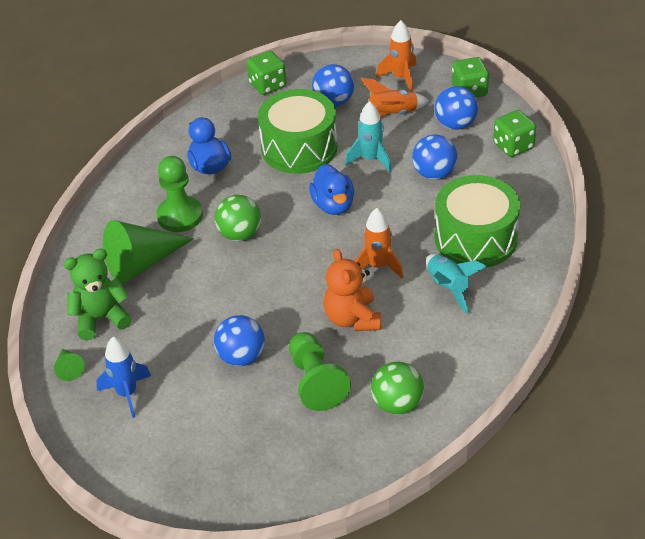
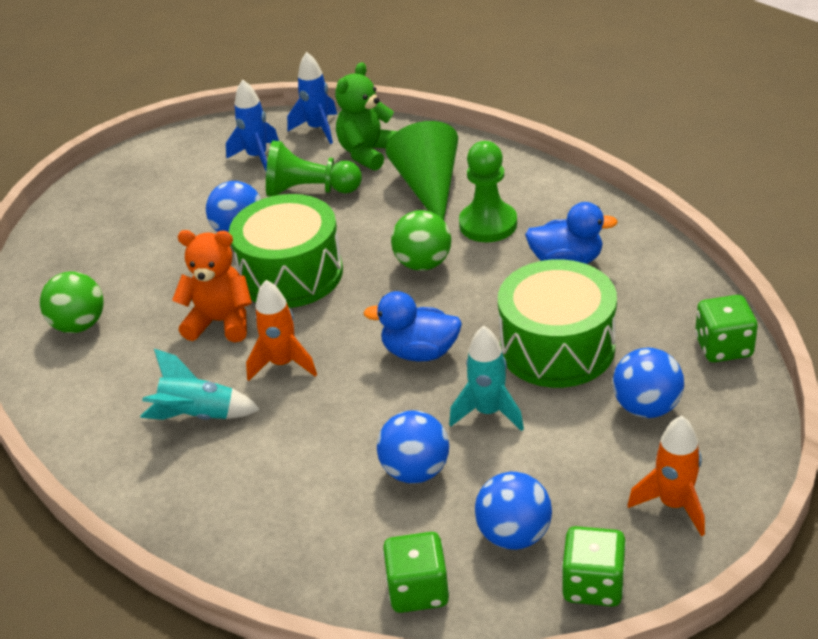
camera: 115 degrees right, 5 degrees down
green cone [54,349,85,381] -> blue rocket [287,52,337,144]
green teddy bear [63,249,132,341] -> green teddy bear turned 150 degrees counterclockwise [335,62,397,171]
green pawn [289,332,351,411] -> green pawn moved to [266,141,362,196]
orange rocket [361,78,429,118] -> none
green drum [435,175,520,268] -> green drum moved to [229,194,343,308]

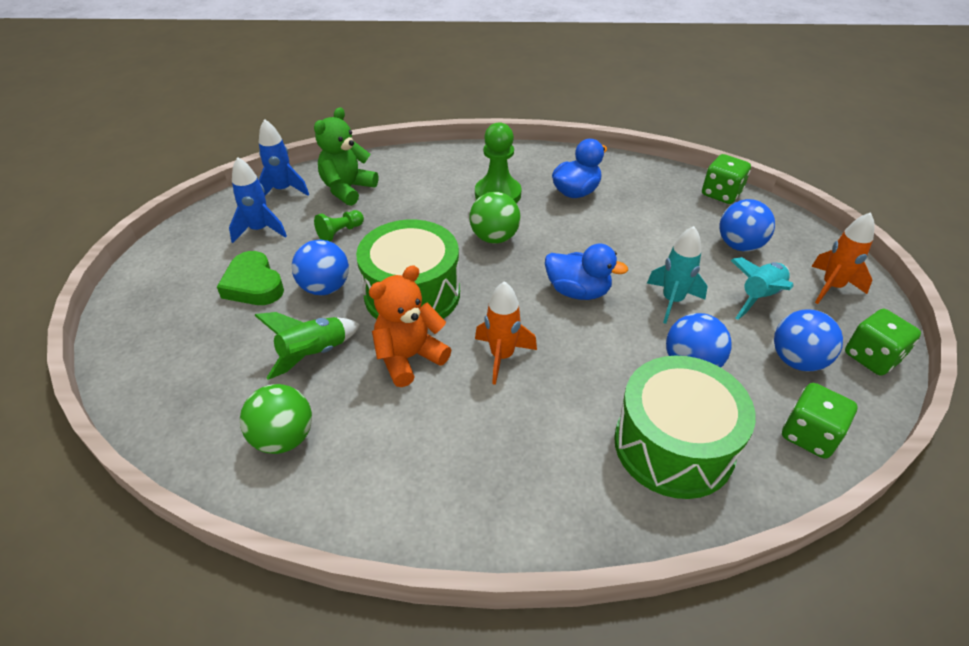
camera: 50 degrees left, 5 degrees up
turquoise rocket [140,349,261,420] -> turquoise rocket moved to [731,257,793,320]
green pawn [266,141,362,196] -> green pawn [314,210,364,241], size x0.57
green teddy bear [335,62,397,171] -> green teddy bear turned 45 degrees clockwise [314,107,378,206]
blue duck [363,291,462,362] -> blue duck turned 120 degrees counterclockwise [545,243,628,300]
green cone [386,121,458,220] -> none
green drum [498,259,617,388] -> green drum moved to [614,356,756,499]
none -> green heart [217,251,284,305]
none -> green rocket [254,312,360,380]

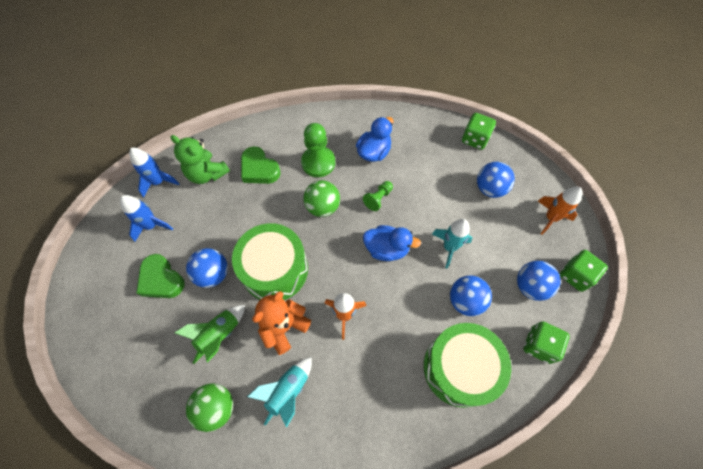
camera: 10 degrees left, 20 degrees up
green teddy bear [314,107,378,206] -> green teddy bear turned 75 degrees counterclockwise [171,135,230,184]
green pawn [314,210,364,241] -> green pawn moved to [363,181,393,211]
turquoise rocket [731,257,793,320] -> turquoise rocket moved to [247,357,312,428]
none -> green heart [241,146,281,184]

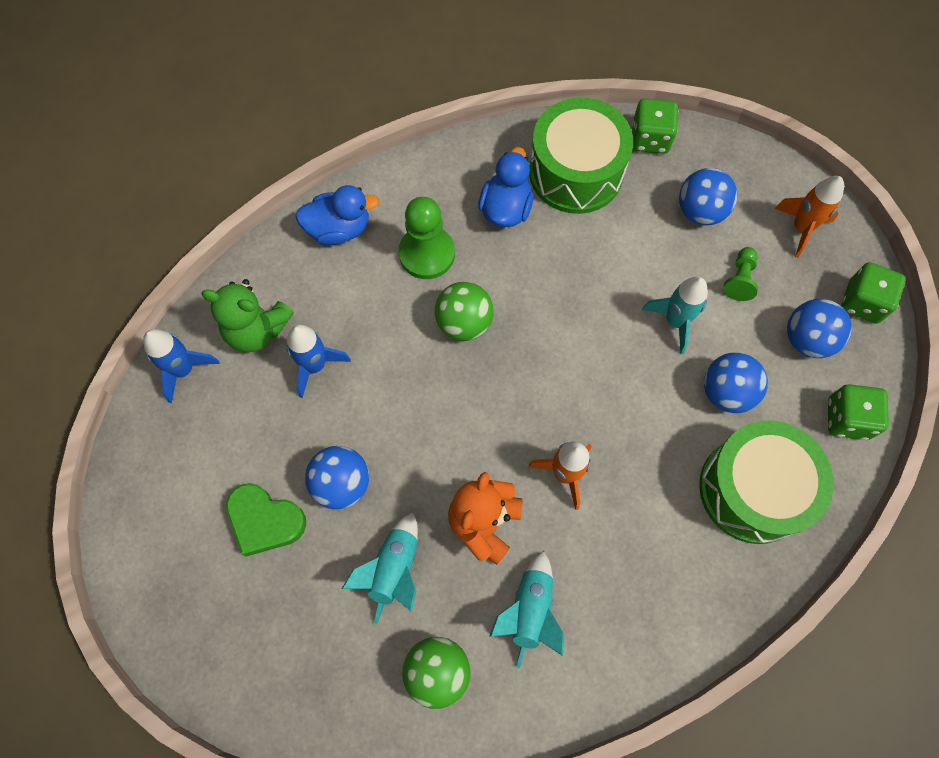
camera: 20 degrees left, 5 degrees up
blue rocket [120,195,173,242] -> blue rocket moved to [287,325,351,398]
green rocket [174,305,245,364] -> turquoise rocket [342,512,418,624]
green drum [232,223,308,300] -> green drum moved to [529,97,633,214]
green heart [241,146,281,184] -> none
green pawn [363,181,393,211] -> green pawn moved to [723,247,758,301]
blue duck [363,225,421,261] -> blue duck moved to [295,185,379,245]

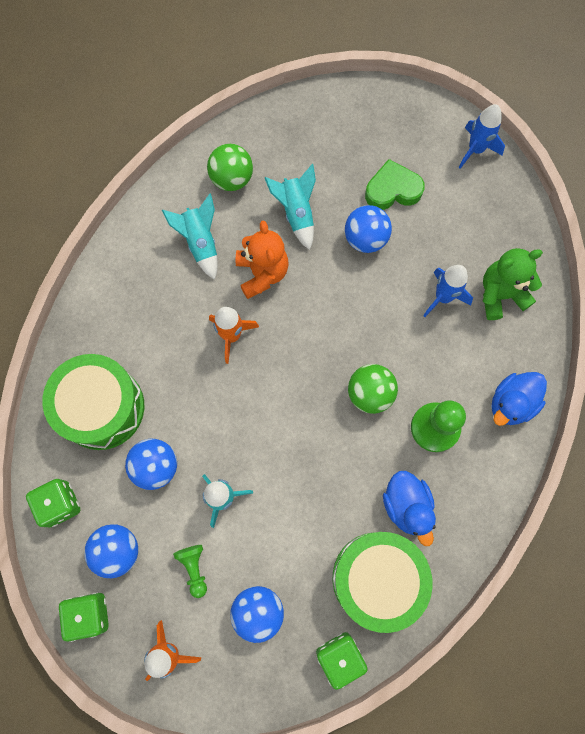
camera: 145 degrees right, 5 degrees up
blue rocket [143,329,220,403] -> blue rocket moved to [458,104,505,169]

